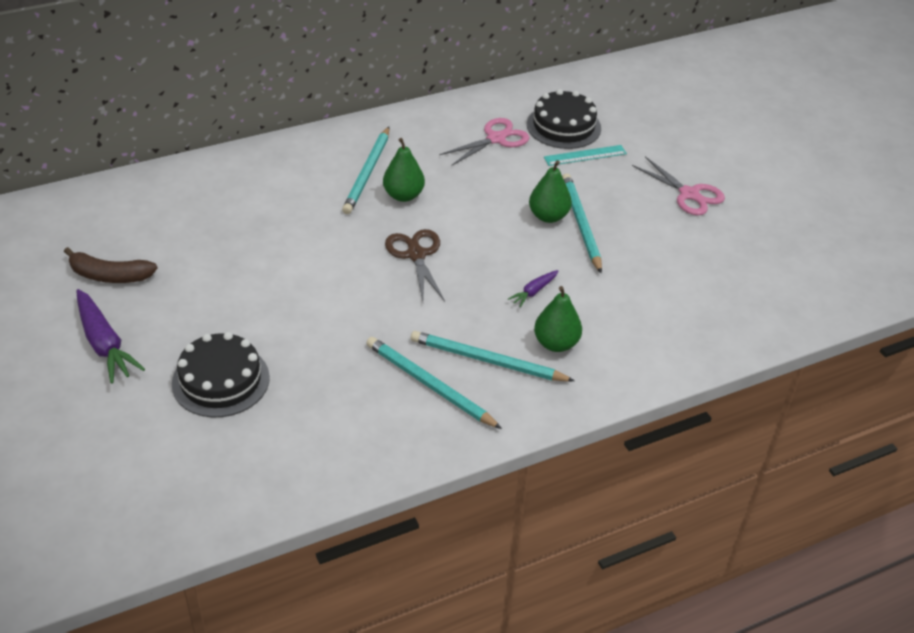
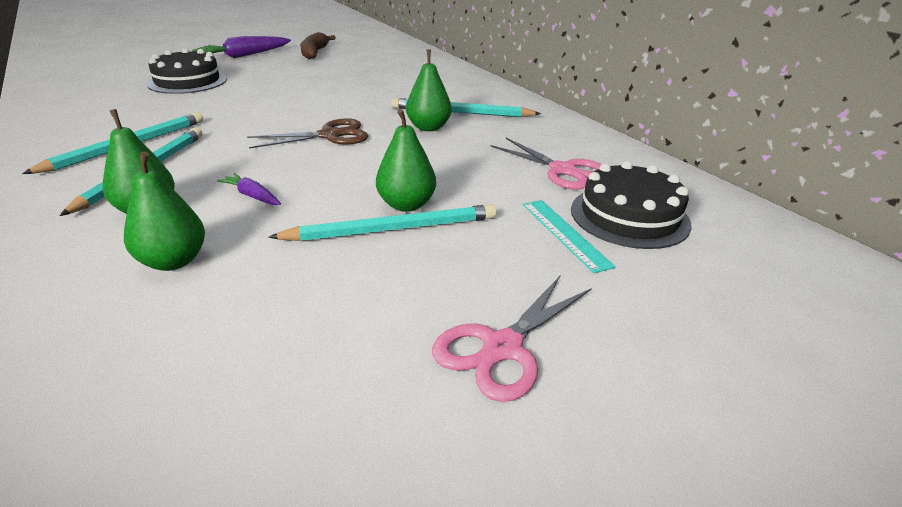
camera: 85 degrees right, 10 degrees down
none -> green pear [124,151,205,271]

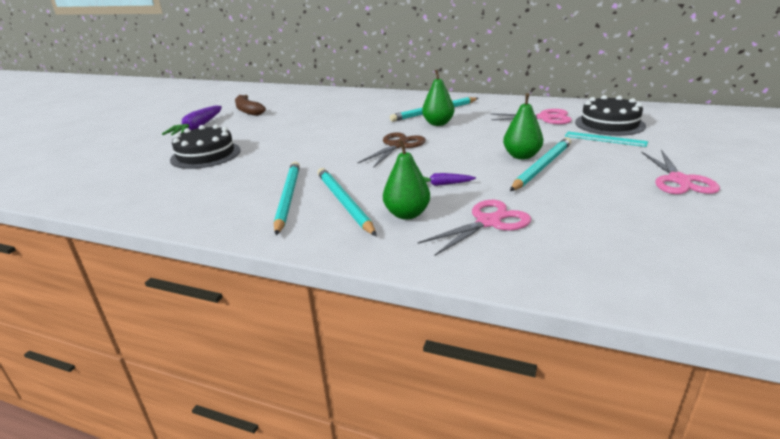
camera: 35 degrees left, 5 degrees down
green pear [124,151,205,271] -> pink scissors [418,200,531,256]

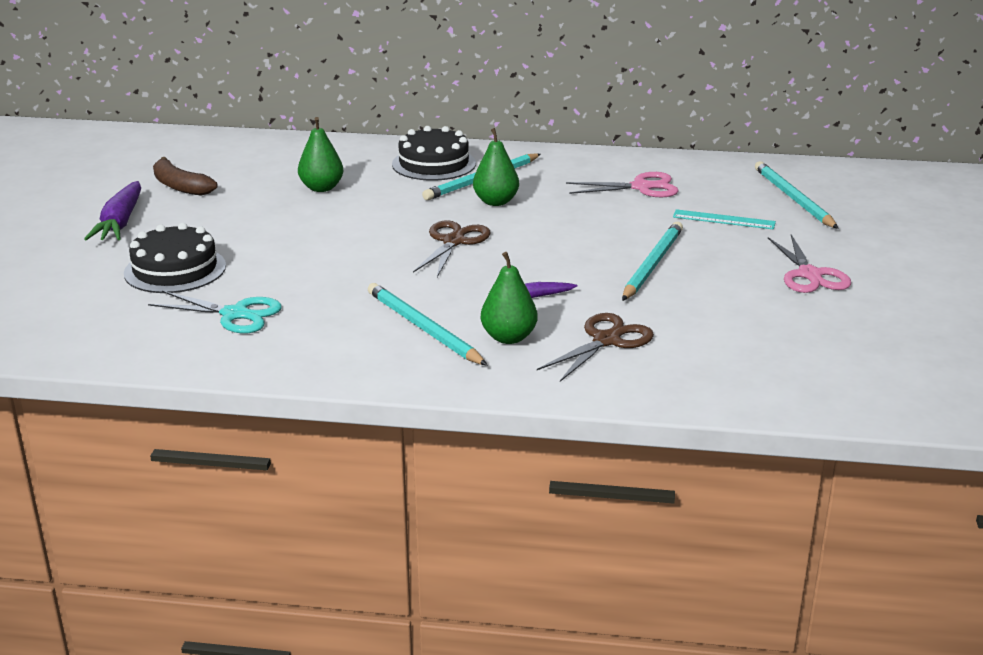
camera: 15 degrees left, 0 degrees up
turquoise pencil [274,162,300,235] -> turquoise pencil moved to [755,161,839,229]
pink scissors [418,200,531,256] -> brown scissors [537,313,654,382]
green pear [503,93,543,160] -> green pear moved to [298,117,343,192]
black cake [575,95,646,136] -> black cake moved to [392,126,476,181]
none -> turquoise scissors [148,291,282,334]

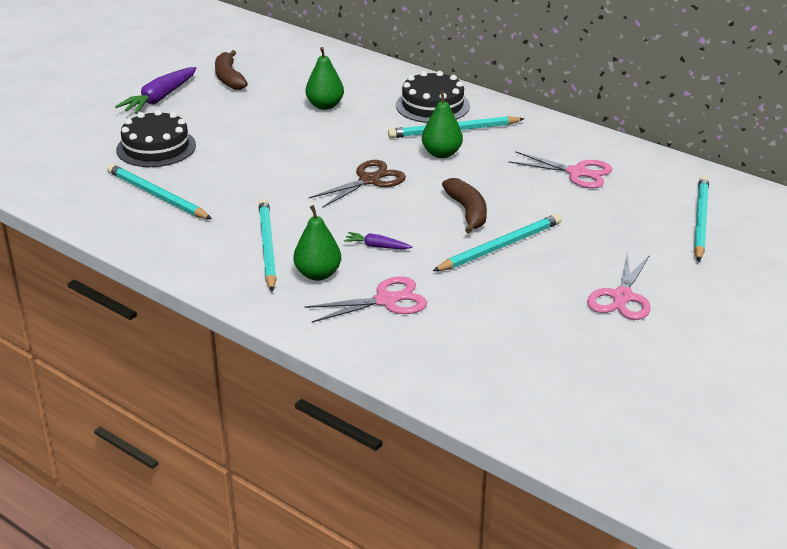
camera: 30 degrees right, 5 degrees up
turquoise scissors [148,291,282,334] -> turquoise pencil [107,164,212,219]
brown scissors [537,313,654,382] -> pink scissors [305,276,427,323]
turquoise ruler [673,209,776,230] -> none
none -> brown banana [442,178,487,234]

